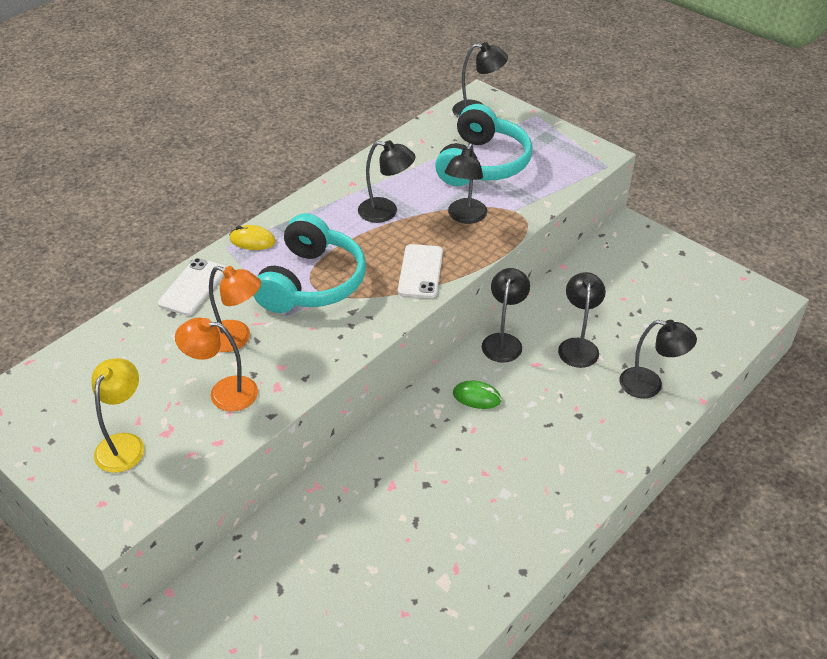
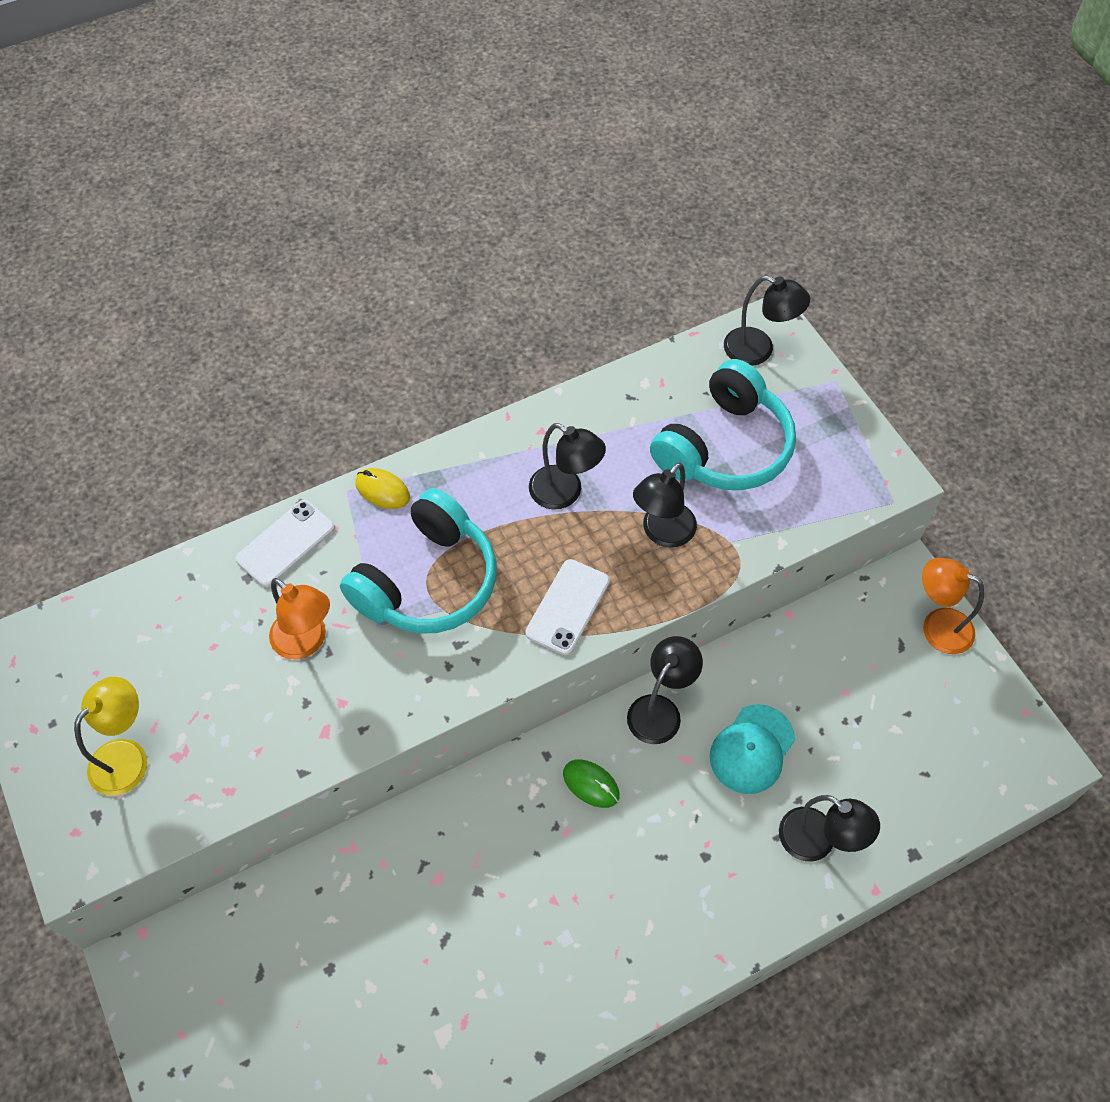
camera: 20 degrees right, 15 degrees up
orange lamp [175,318,258,411] -> orange lamp moved to [922,558,984,654]
black lamp [558,272,606,368] -> turquoise cap [710,704,795,794]

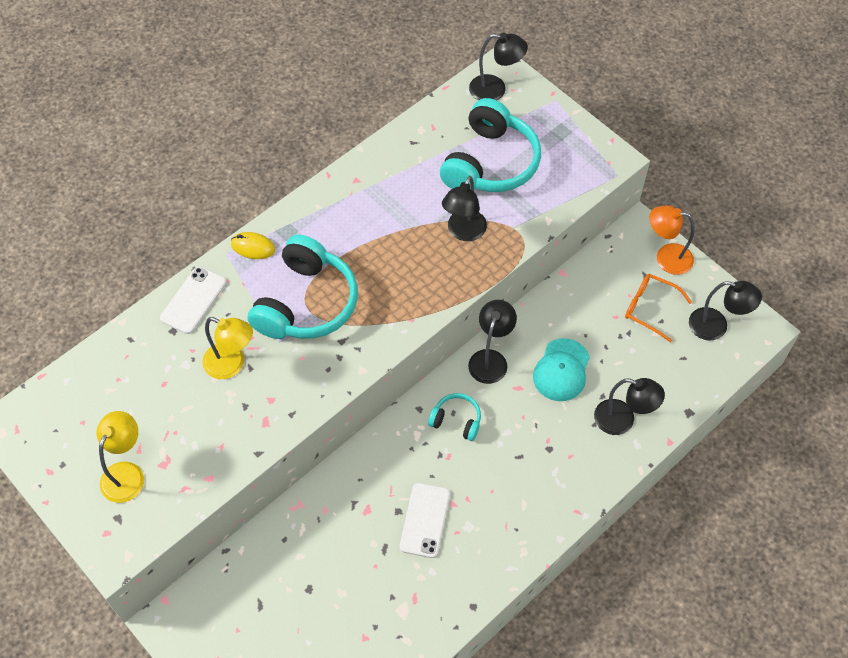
camera: 15 degrees left, 0 degrees up
orange lamp [269,578,330,659] -> yellow lamp [202,317,253,379]
white phone [525,559,610,655] -> white phone moved to [400,483,450,558]
black lamp [529,423,606,510] -> black lamp moved to [689,281,762,341]
green mouse [563,759,620,808] -> turquoise headphones [428,393,481,441]
none -> orange glasses [625,274,692,343]

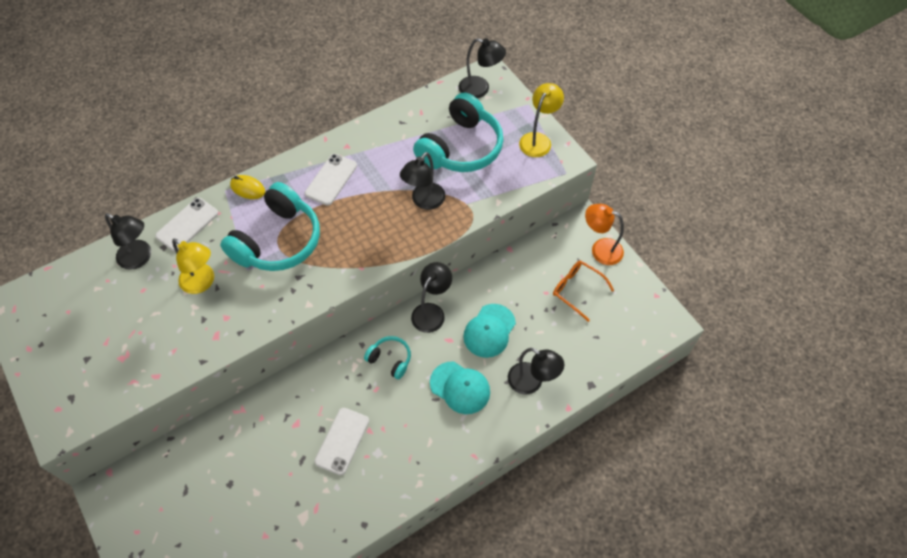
camera: 10 degrees right, 0 degrees up
yellow lamp [97,411,144,503] -> yellow lamp moved to [519,83,564,157]
black lamp [689,281,762,341] -> black lamp moved to [105,213,151,270]
none -> white phone [305,154,357,206]
none -> turquoise cap [430,361,490,414]

